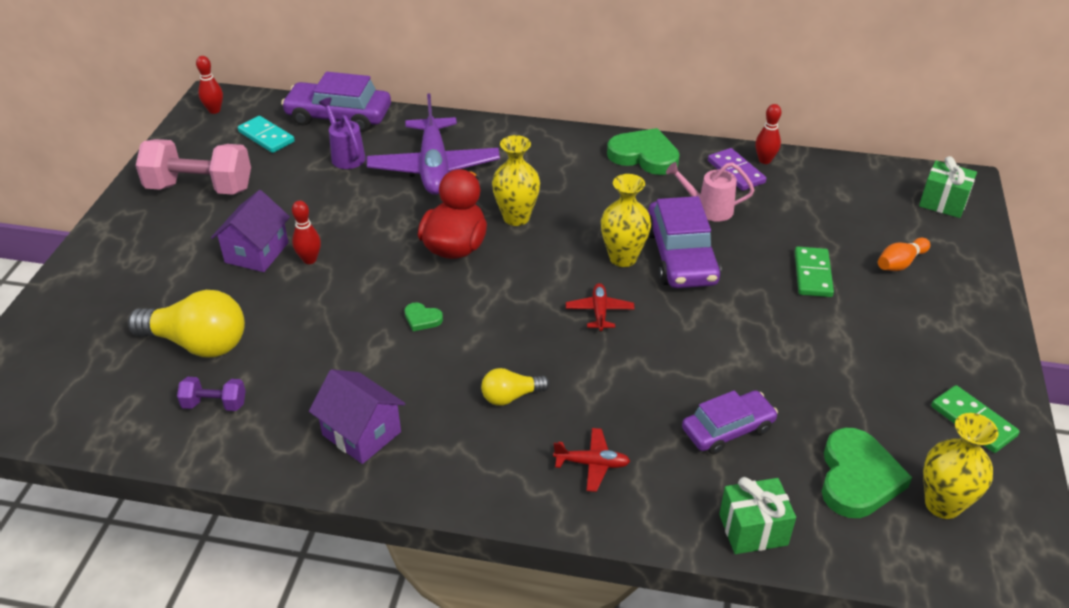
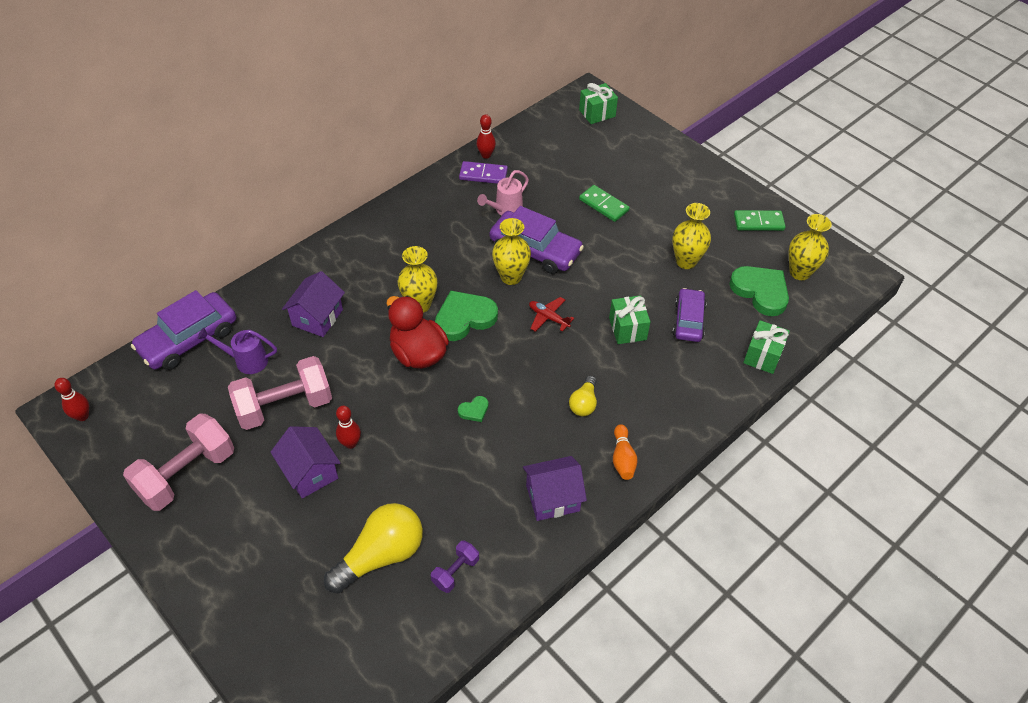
camera: 55 degrees left, 10 degrees up
turquoise domino [238,116,295,153] -> none
purple plane [367,94,500,195] -> purple house [282,271,345,337]
red plane [553,428,630,492] -> none
green heart [607,128,680,175] -> green heart moved to [435,291,498,341]
orange bowling pin [878,237,930,271] -> orange bowling pin moved to [613,424,638,480]
none -> pink dumbbell [228,356,332,430]
none -> green gift [609,295,651,344]
none -> yellow vase [672,203,711,269]

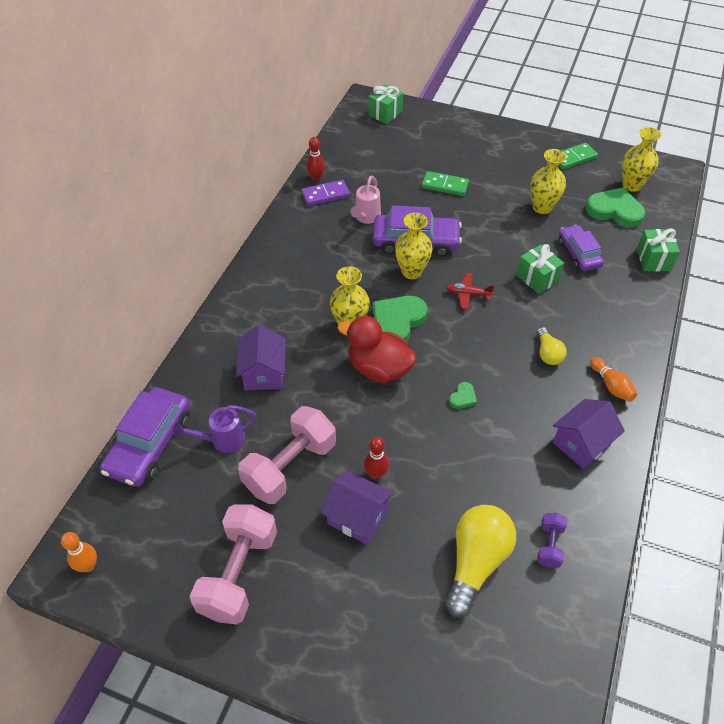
camera: 25 degrees left, 0 degrees up
red bowling pin [54,378,89,421] -> orange bowling pin [61,532,97,572]

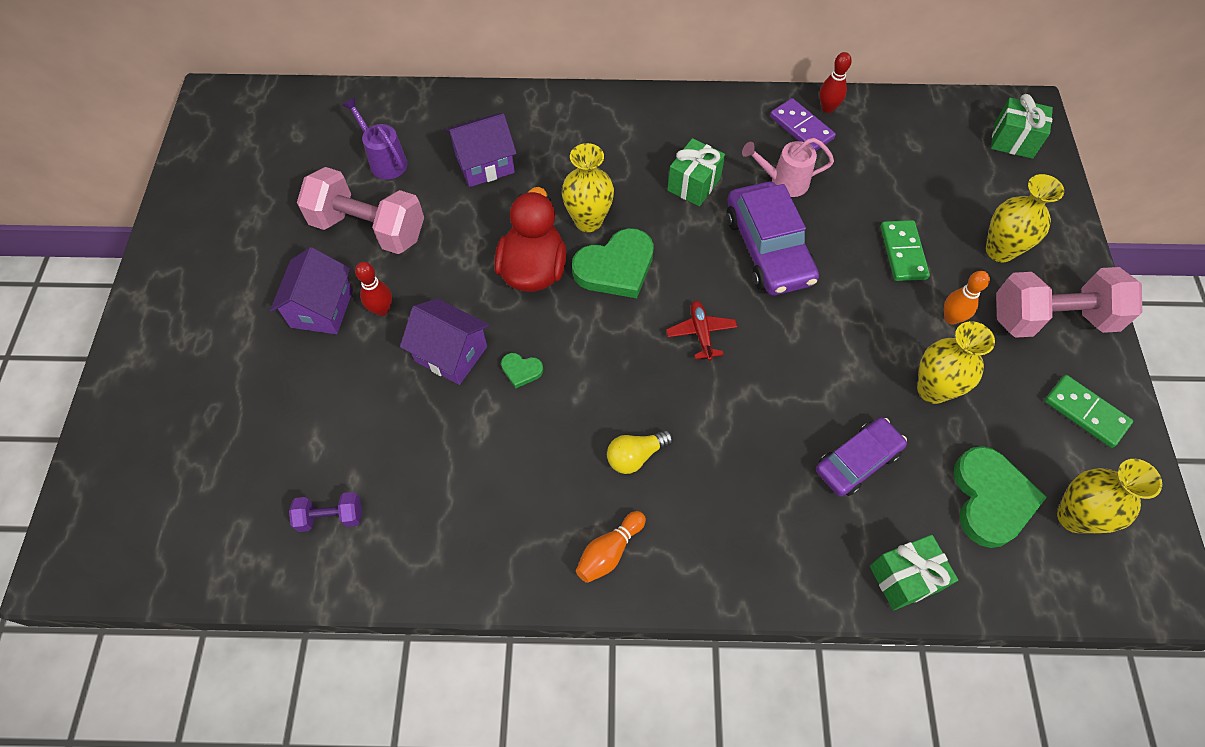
camera: 70 degrees right, 10 degrees up
orange bowling pin [61,532,97,572] -> orange bowling pin moved to [944,271,990,325]
purple car [100,387,190,487] -> none
pink dumbbell [190,505,277,624] -> pink dumbbell moved to [996,267,1142,338]
green heart [373,296,427,341] -> green heart turned 135 degrees clockwise [572,228,654,298]
yellow vase [395,213,433,279] -> yellow vase moved to [986,174,1064,262]
yellow light bulb [445,505,516,618] -> none
green gift [516,244,564,294] -> green gift moved to [667,138,725,206]
purple house [553,399,625,469] -> purple house moved to [400,298,489,385]

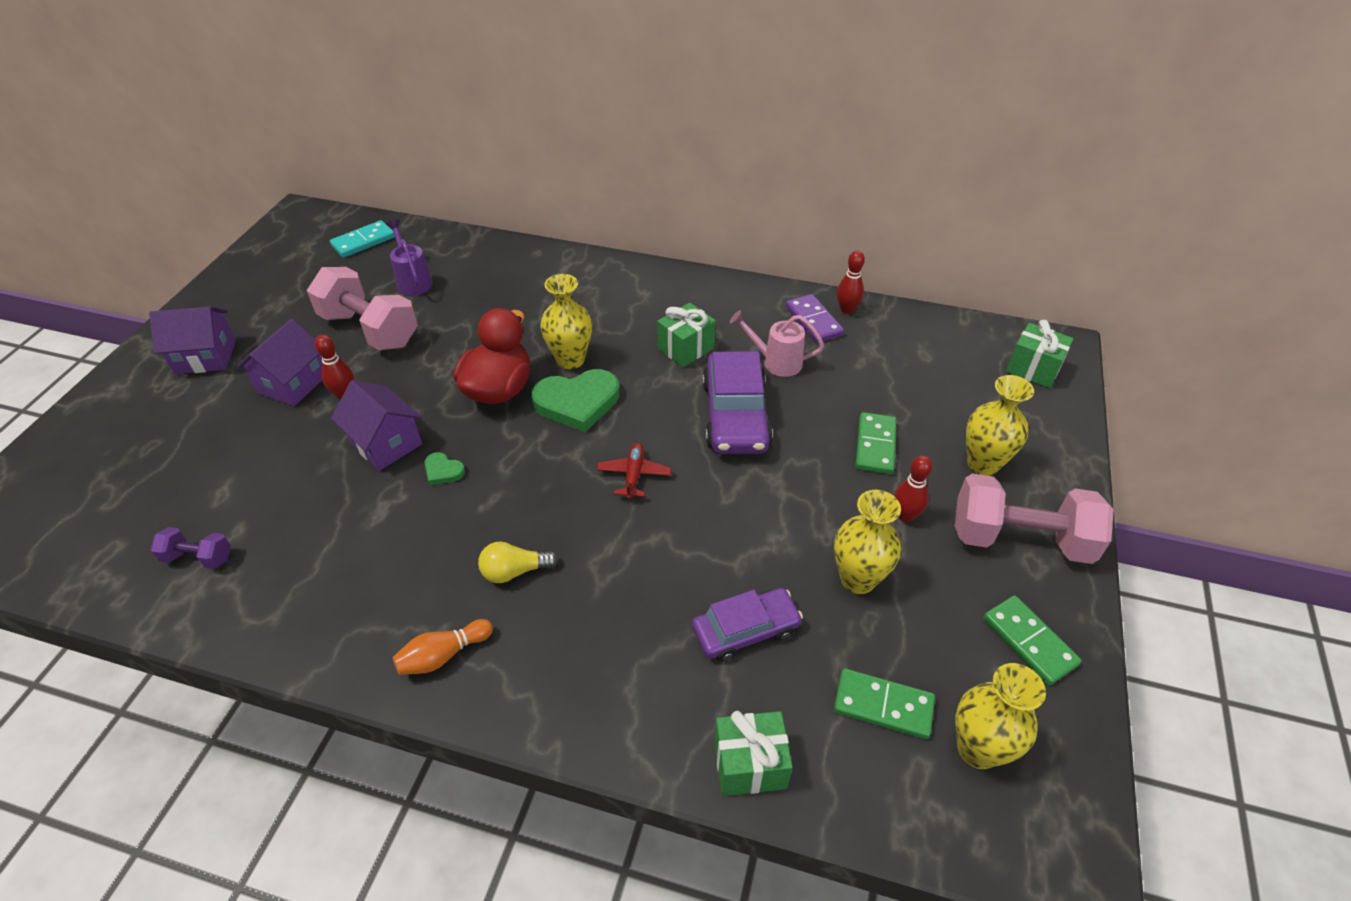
camera: 15 degrees right, 15 degrees down
purple house [445,113,517,187] -> purple house moved to [149,307,236,374]
orange bowling pin [944,271,990,325] -> red bowling pin [894,455,932,522]
green heart [954,446,1047,548] -> green domino [834,669,935,739]
none -> turquoise domino [330,220,395,258]

